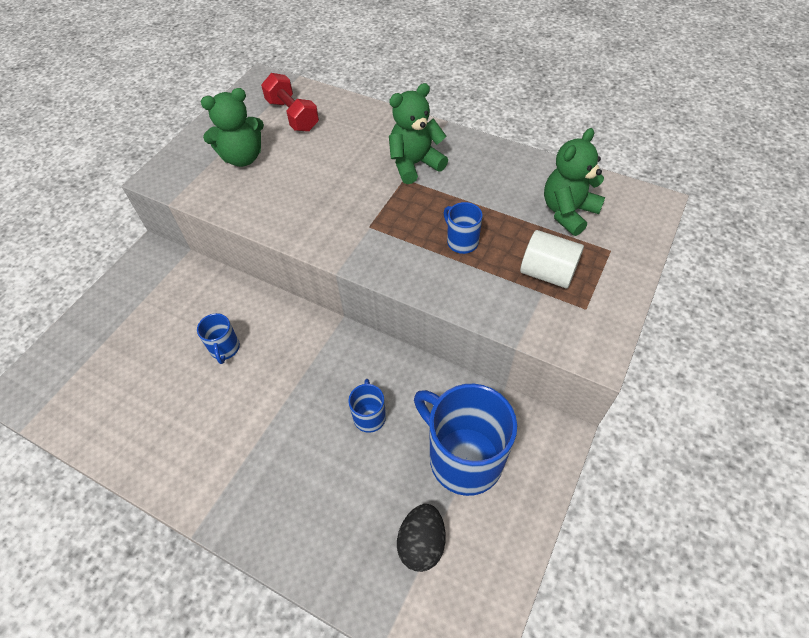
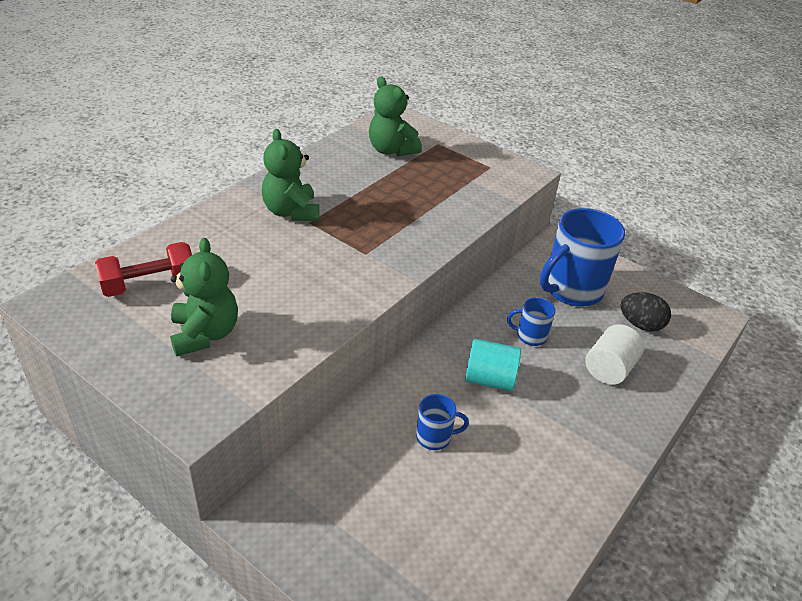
camera: 85 degrees left, 15 degrees down
blue mug [444,202,483,254] -> none
white cylinder [520,230,584,288] -> white cylinder moved to [585,324,644,385]
none -> turquoise cylinder [465,339,521,391]

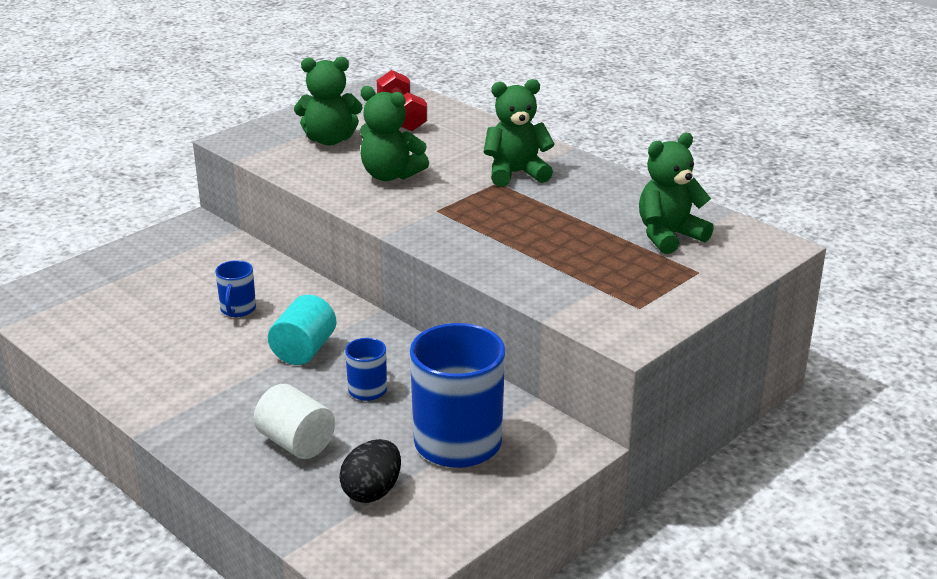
camera: 100 degrees right, 10 degrees down
none -> green teddy bear [360,86,429,181]

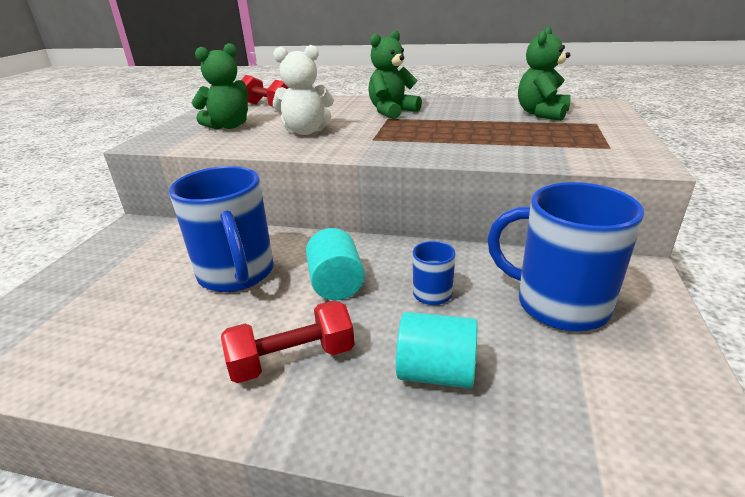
camera: 30 degrees left, 0 degrees up
blue mug [215,260,256,317] -> blue mug [169,166,274,292], size x2.14
white cylinder [254,384,335,459] -> turquoise cylinder [396,312,477,389]
black egg [339,439,401,503] -> none
green teddy bear [360,86,429,181] -> white teddy bear [273,45,334,135]
none -> red dumbbell [221,300,355,383]

